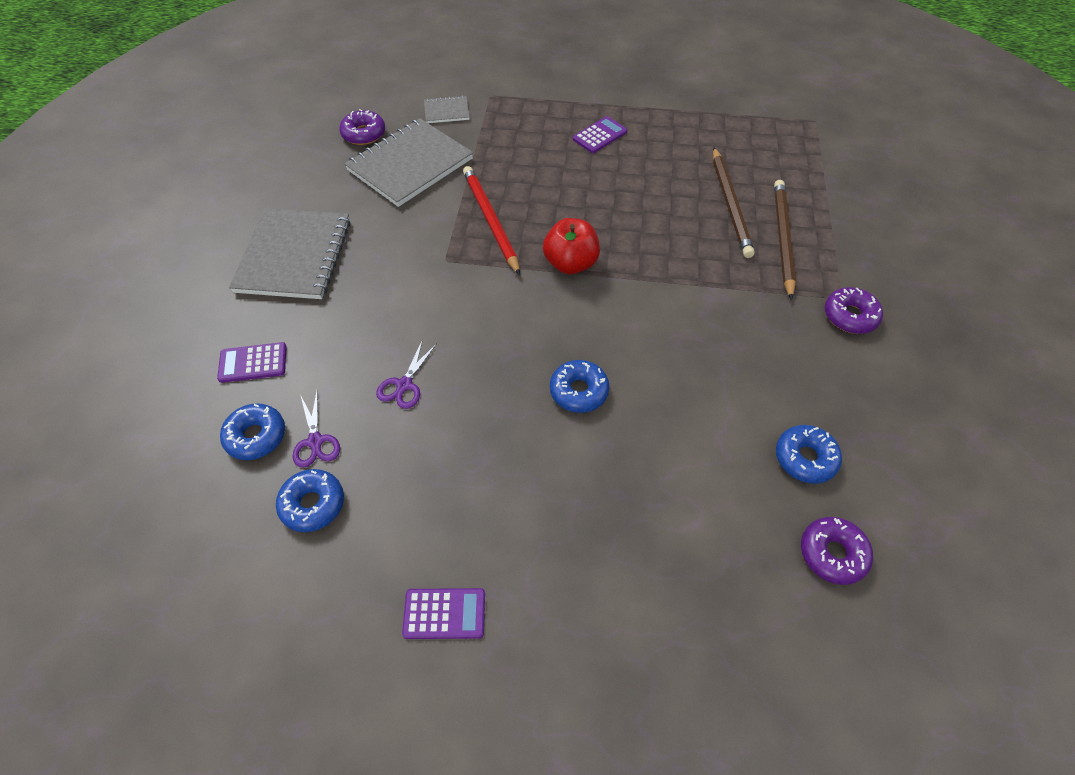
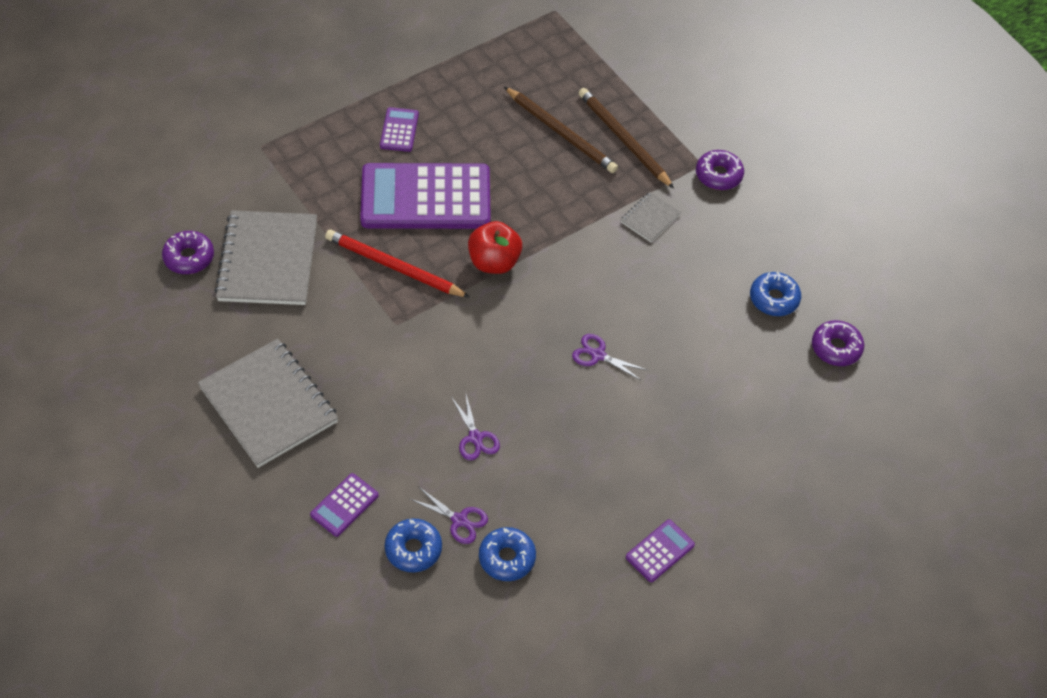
camera: 45 degrees left, 0 degrees up
grey notebook [424,95,469,123] -> grey notebook moved to [621,192,681,242]
blue donut [550,360,610,413] -> purple scissors [572,334,647,381]
none -> purple calculator [360,163,491,229]

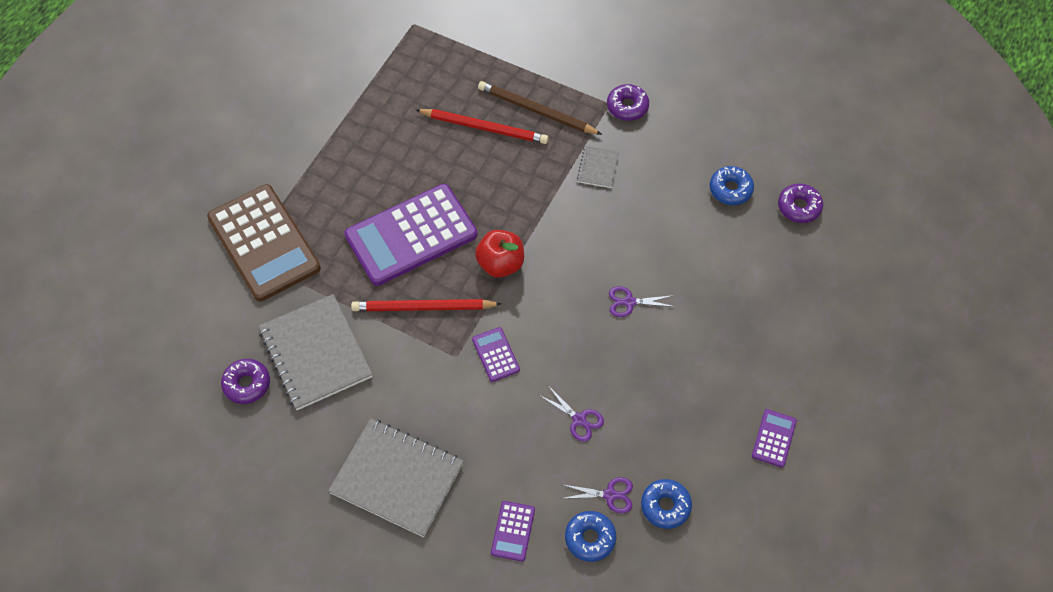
camera: 25 degrees left, 5 degrees up
purple calculator [380,107,419,152] -> purple calculator moved to [472,327,520,382]
brown pencil [504,87,618,173] -> red pencil [415,109,549,144]
none -> brown calculator [207,184,321,302]

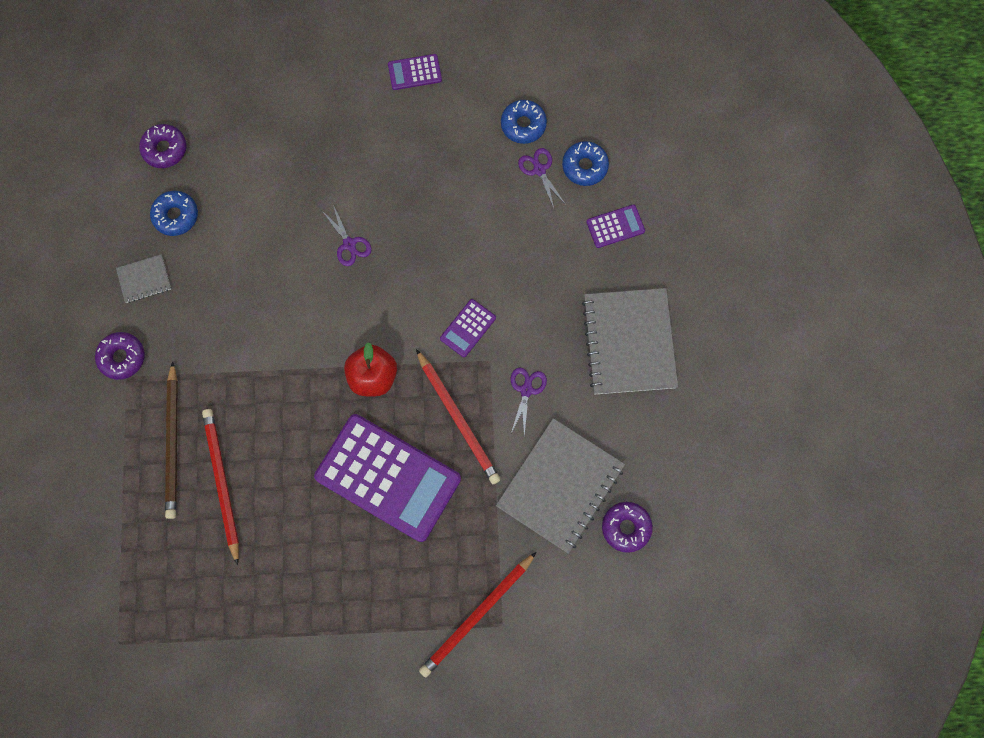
camera: 120 degrees left, 15 degrees up
brown calculator [207,184,321,302] -> red pencil [419,552,536,677]
purple scissors [539,386,604,442] -> purple scissors moved to [511,367,547,436]
grey notebook [577,146,619,188] -> grey notebook moved to [116,254,171,303]

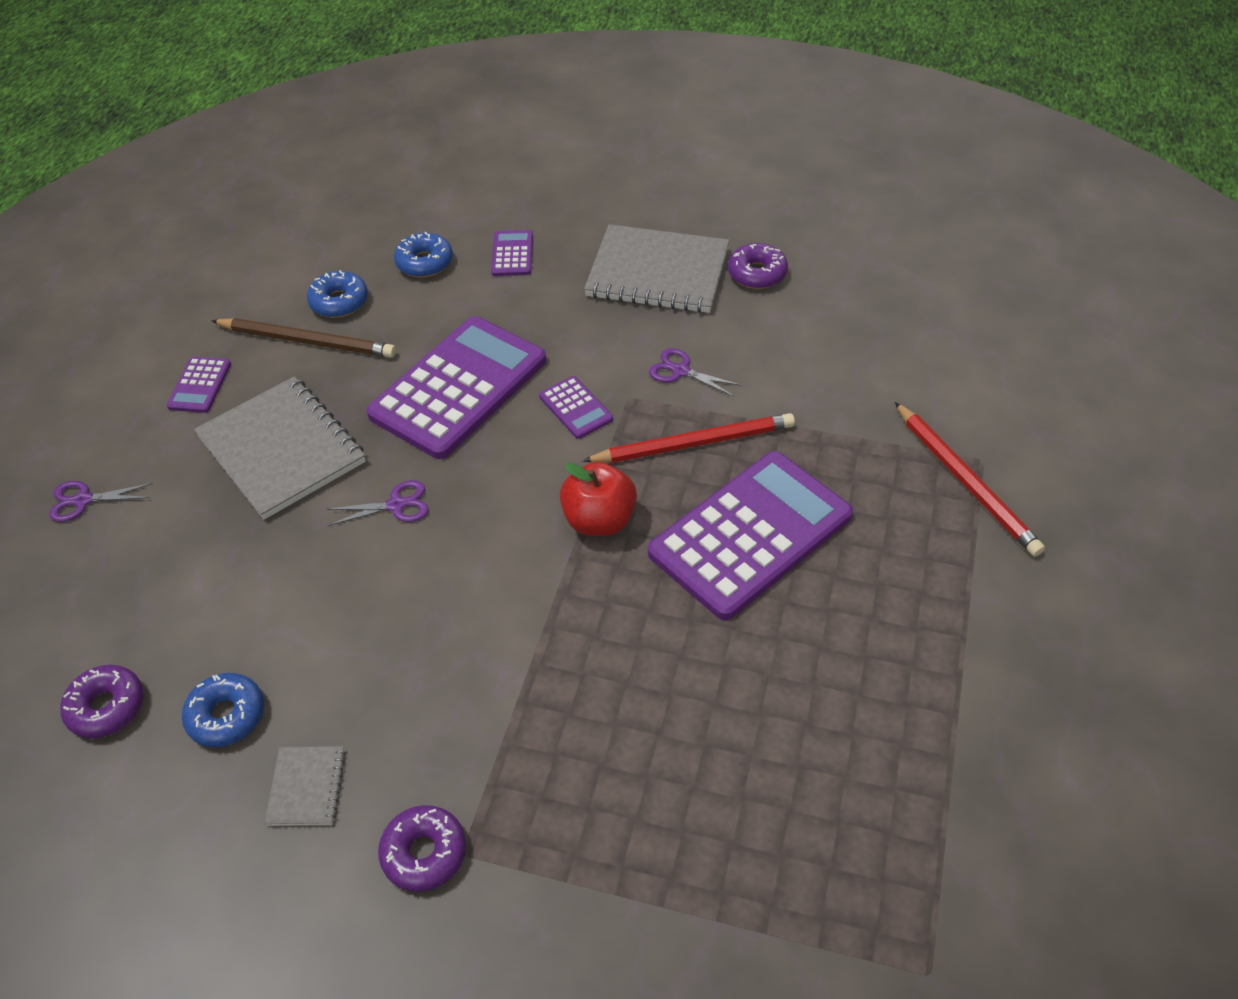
camera: 70 degrees left, 25 degrees down
brown pencil [165,361,178,519] -> brown pencil moved to [211,318,396,358]
red pencil [202,409,239,565] -> none
grey notebook [496,418,625,554] -> grey notebook moved to [194,376,366,520]
purple scissors [518,148,566,208] -> purple scissors moved to [49,481,153,522]
purple donut [602,502,653,553] -> purple donut moved to [728,243,788,289]
none -> purple calculator [366,316,547,459]

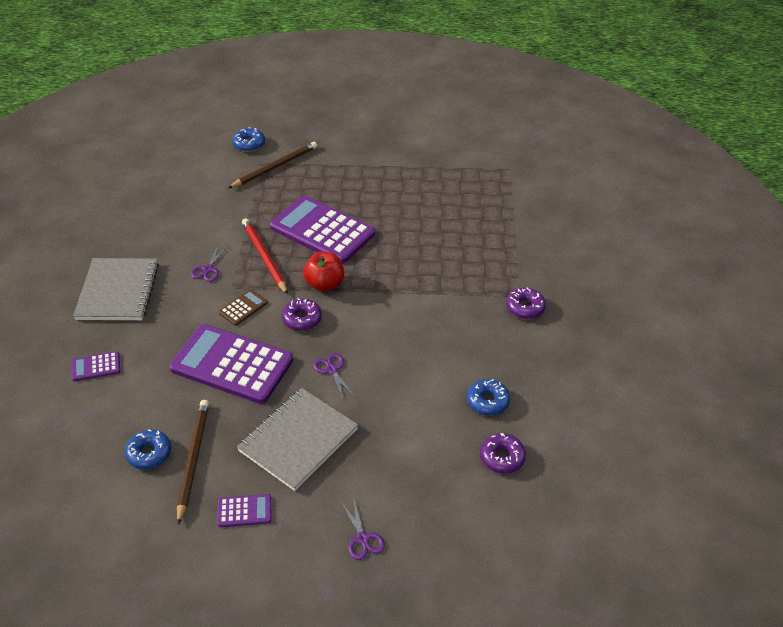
camera: 105 degrees left, 5 degrees down
grey notebook [264,746,346,826] -> none
blue donut [394,232,453,277] -> blue donut moved to [232,127,265,152]
purple calculator [539,376,613,439] -> brown calculator [219,289,268,326]
purple donut [728,243,788,289] -> purple donut moved to [282,298,322,331]
red pencil [895,402,1045,557] -> brown pencil [228,142,317,188]

